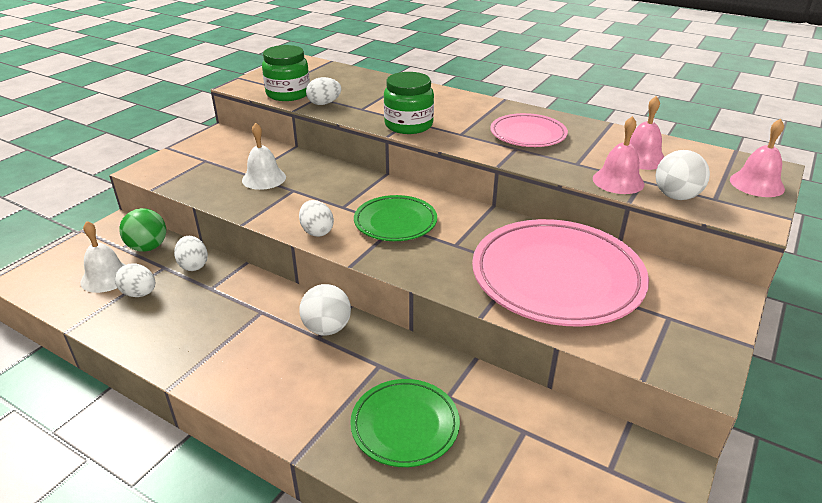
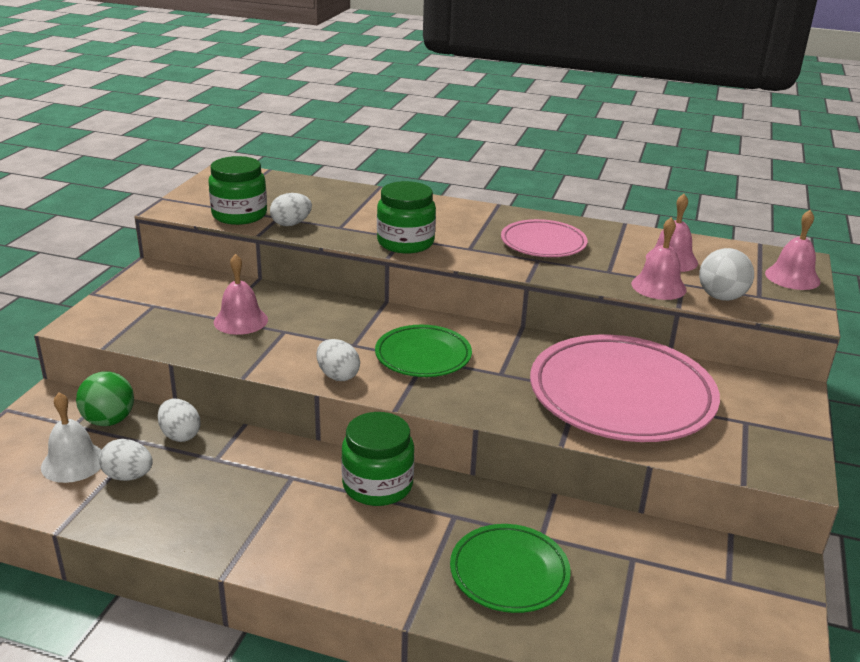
camera: 15 degrees left, 5 degrees down
white bell [242,123,286,190] -> pink bell [214,254,268,335]
white ball [299,284,351,336] -> green jar [341,412,414,506]

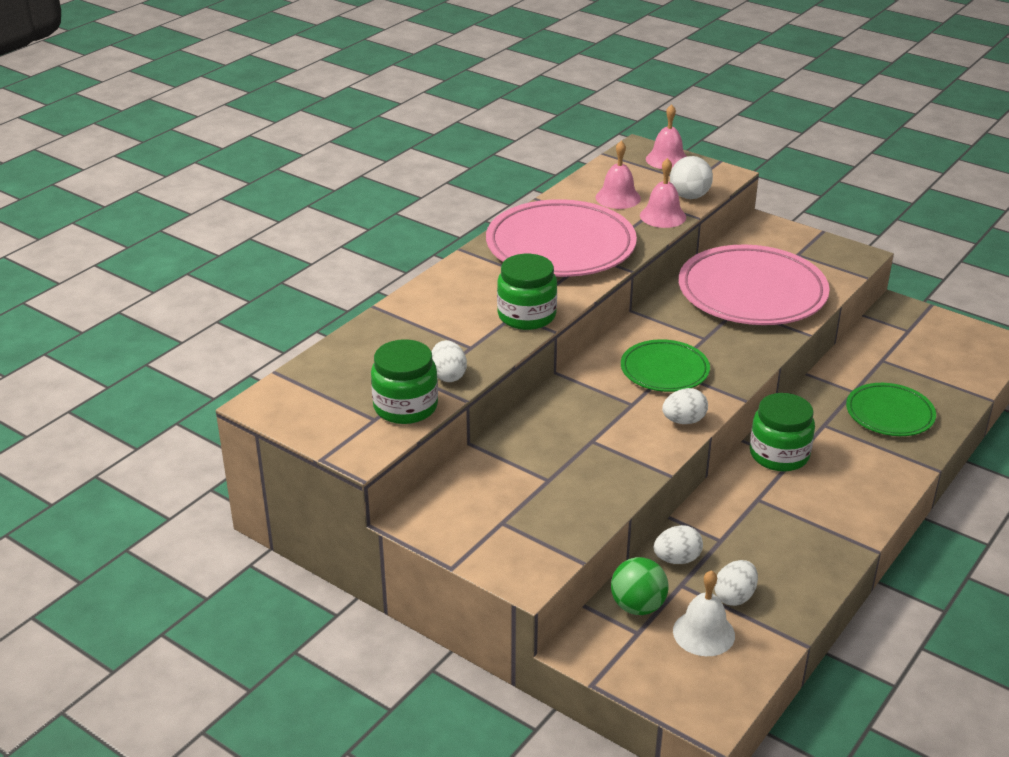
camera: 70 degrees left, 5 degrees up
pink bell [214,254,268,335] -> none
pink plate [501,219,588,257] -> pink plate [486,199,637,277], size x1.82

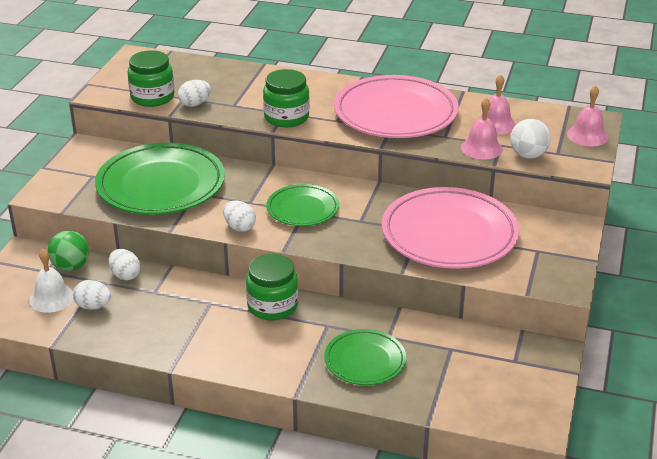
camera: 70 degrees right, 0 degrees up
none -> green plate [95,143,225,215]

